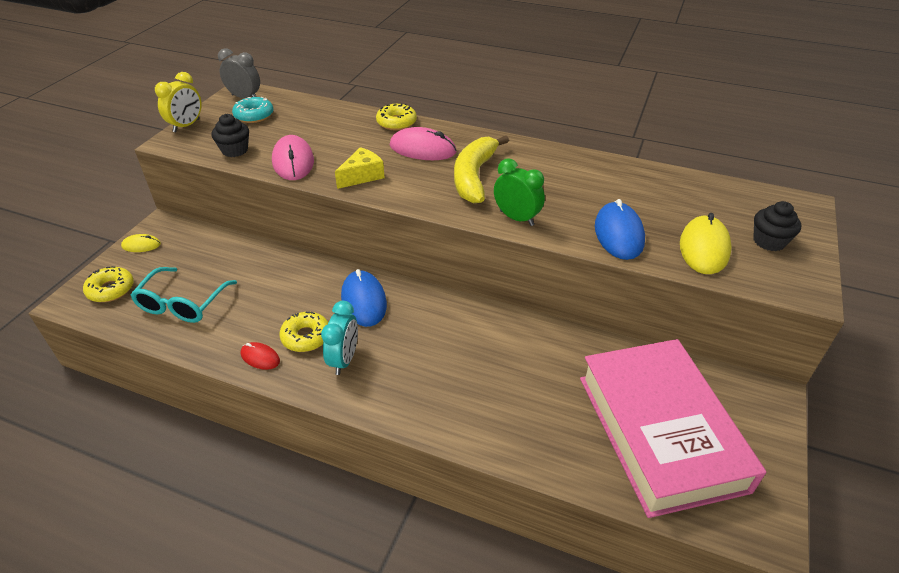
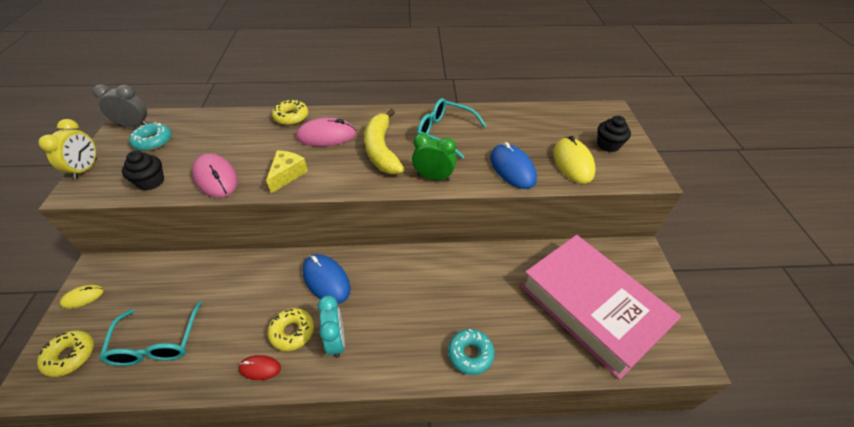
camera: 25 degrees left, 5 degrees up
none -> turquoise glasses [417,98,486,159]
none -> turquoise donut [448,329,495,375]

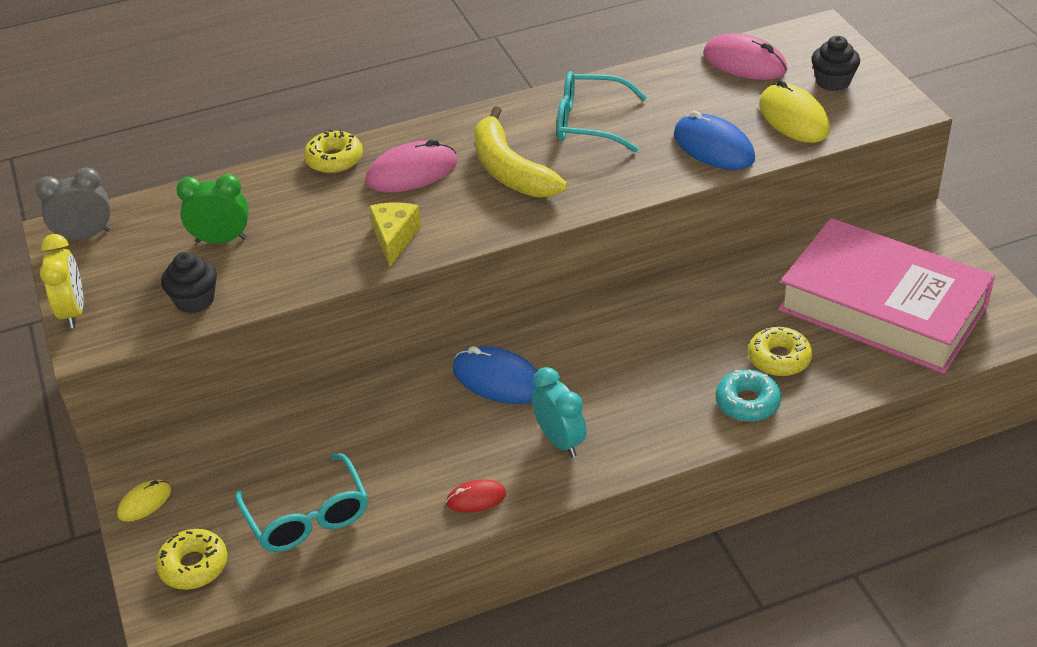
camera: 15 degrees left, 5 degrees down
turquoise donut [129,122,172,151] -> none
pink mouse [192,153,238,198] -> pink mouse moved to [703,33,788,80]
yellow donut [268,308,314,351] -> yellow donut moved to [748,327,812,376]
green clock [412,133,457,181] -> green clock moved to [176,174,249,243]

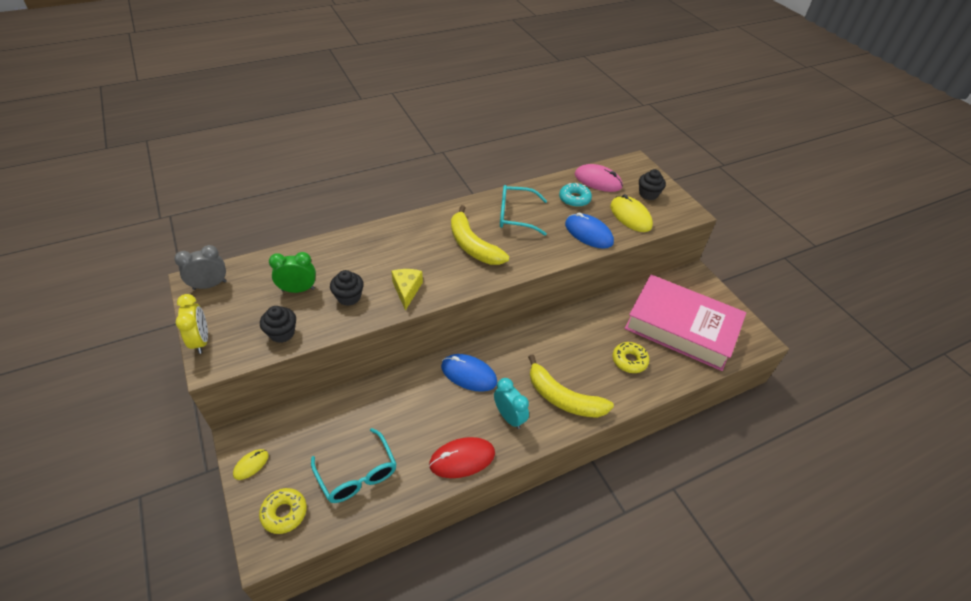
camera: 10 degrees left, 5 degrees up
yellow donut [304,130,363,174] -> none
pink mouse [365,139,458,193] -> none
red mouse [446,479,506,513] -> red mouse [429,437,495,478], size x1.81
turquoise donut [716,369,781,422] -> turquoise donut moved to [559,183,592,207]
none -> black cupcake [330,270,364,306]
none -> yellow banana [528,354,614,418]

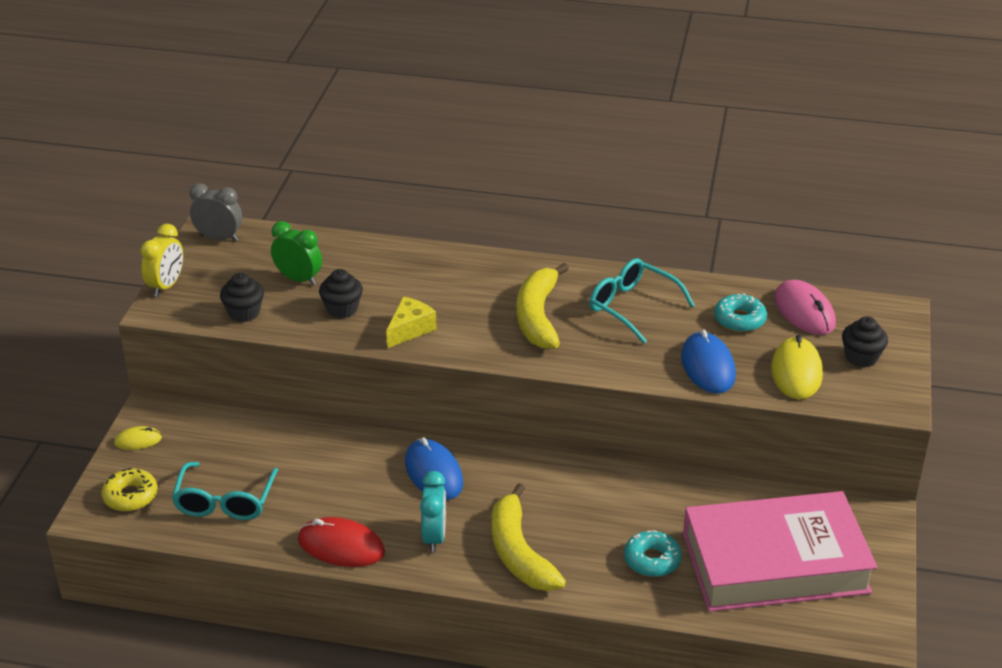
camera: 40 degrees right, 10 degrees down
yellow donut [613,342,649,373] -> turquoise donut [624,530,682,577]
pink book [624,275,746,371] -> pink book turned 75 degrees counterclockwise [683,491,877,612]

